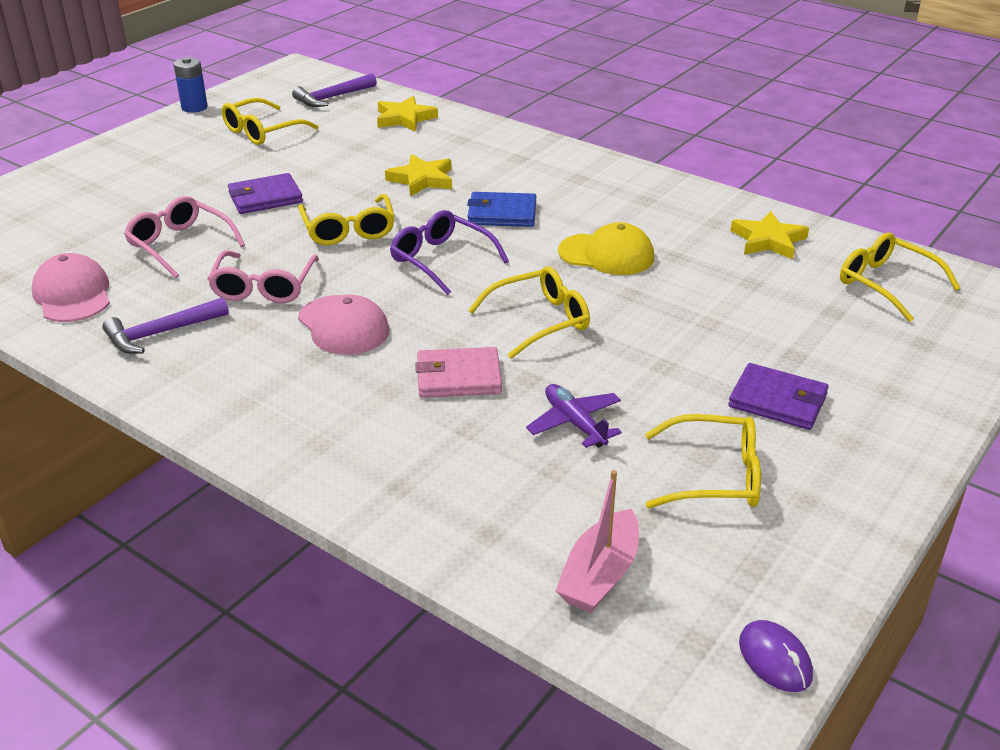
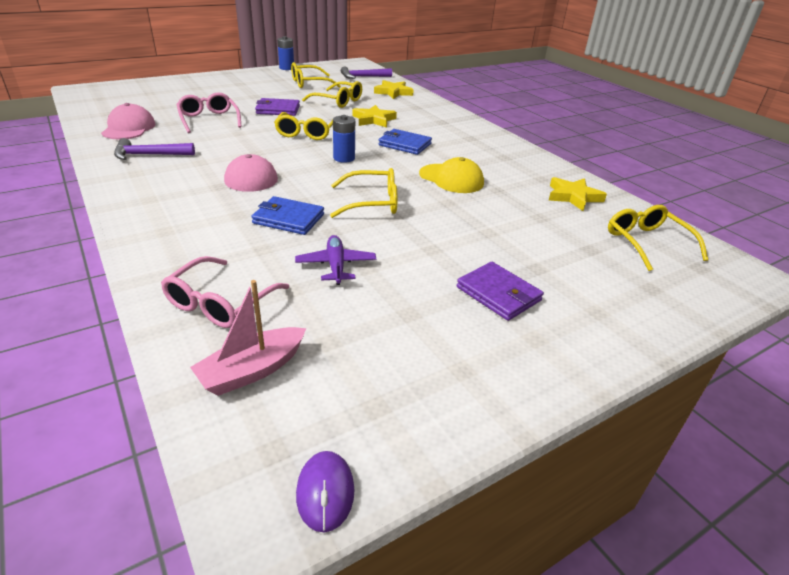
camera: 20 degrees right, 0 degrees up
pink glasses [208,250,319,303] -> pink glasses moved to [161,256,289,328]
purple glasses [390,210,509,295] -> blue battery [333,115,355,163]
pink wallet [415,347,502,398] -> blue wallet [251,196,324,235]
yellow glasses [645,414,761,508] -> yellow glasses moved to [302,81,362,108]

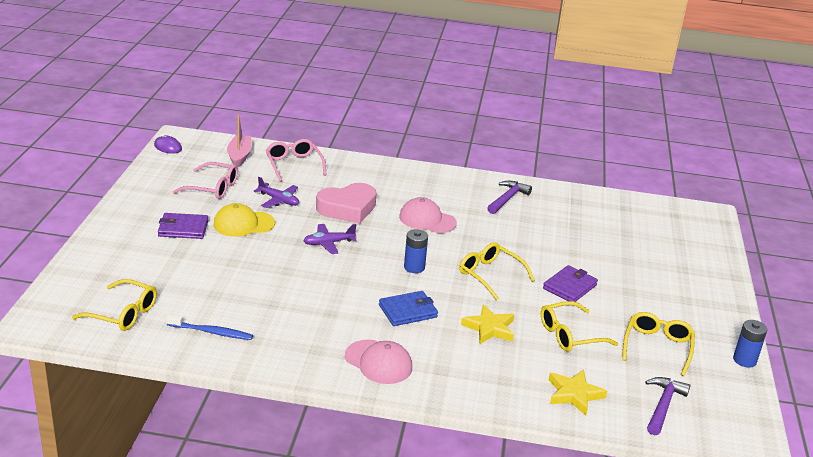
camera: 130 degrees right, 5 degrees down
pink cap [101,103,156,139] -> pink cap moved to [345,339,412,384]
pink glasses [177,92,242,133] -> pink glasses moved to [173,162,238,199]
blue wallet [251,196,324,235] -> pink heart [316,183,377,223]
yellow glasses [330,168,398,218] -> purple plane [303,224,357,254]
yellow cap [419,157,484,193] -> yellow cap moved to [213,203,275,237]
yellow star [548,177,607,211] -> blue toothbrush [166,314,253,340]

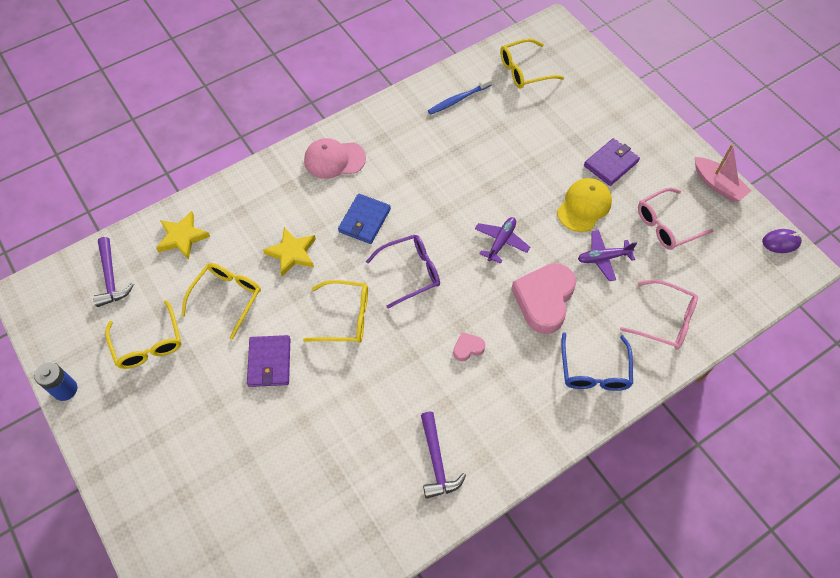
camera: 140 degrees right, 30 degrees up
pink boat [227,114,252,167] -> pink boat moved to [695,144,752,202]
pink cap [399,197,457,233] -> pink heart [453,332,485,361]
blue battery [404,229,428,273] -> purple glasses [366,235,440,308]
none -> blue glasses [561,333,633,391]

